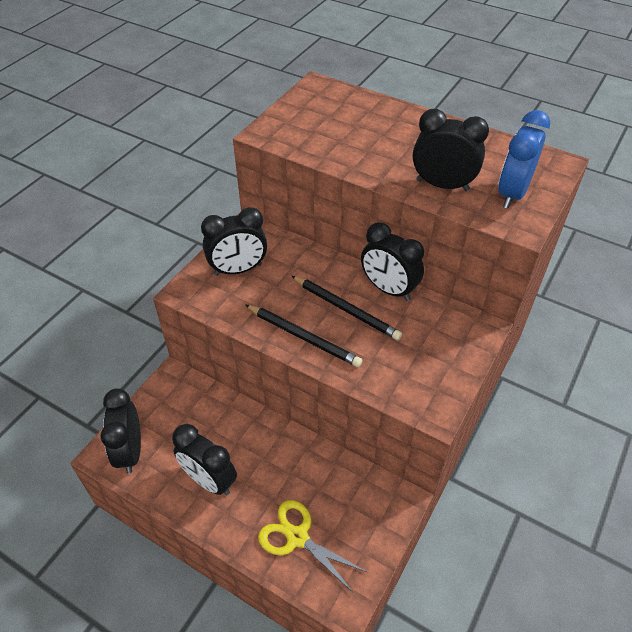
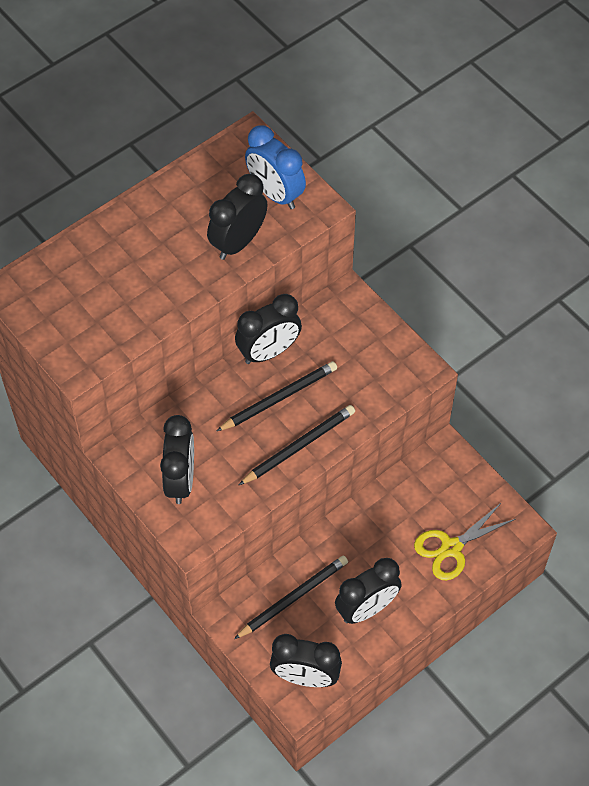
camera: 70 degrees left, 10 degrees up
none -> black pencil [234,555,348,639]

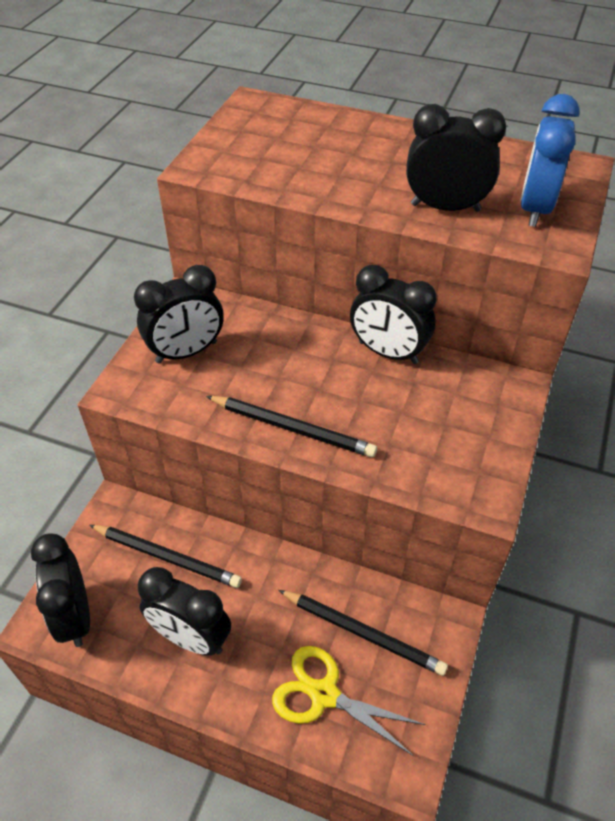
camera: 60 degrees right, 10 degrees down
black pencil [216,361,337,431] -> black pencil moved to [278,590,448,676]

